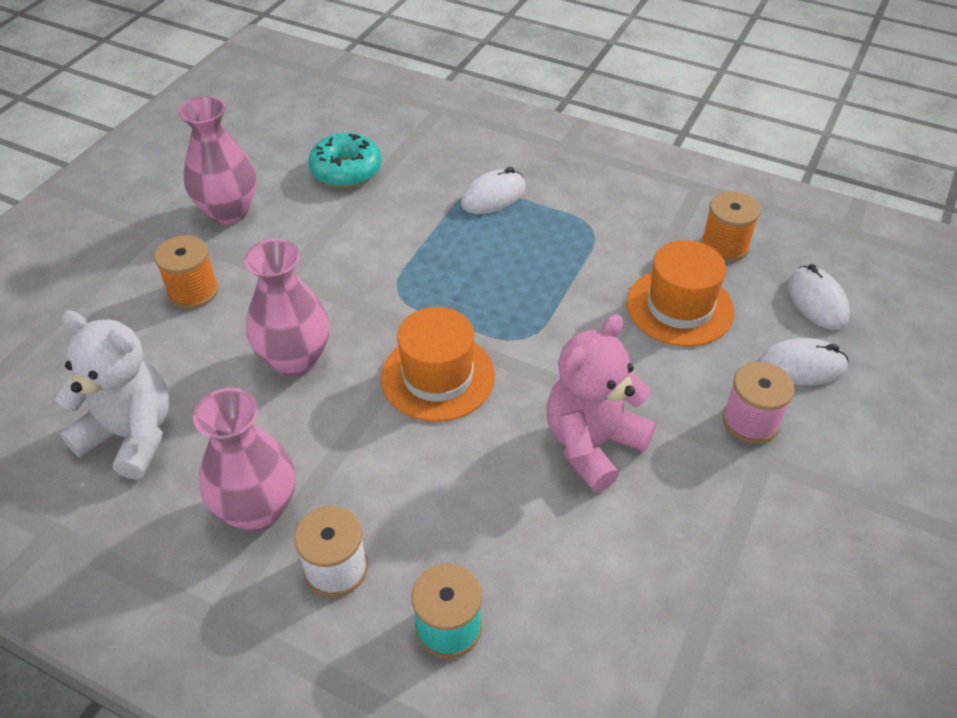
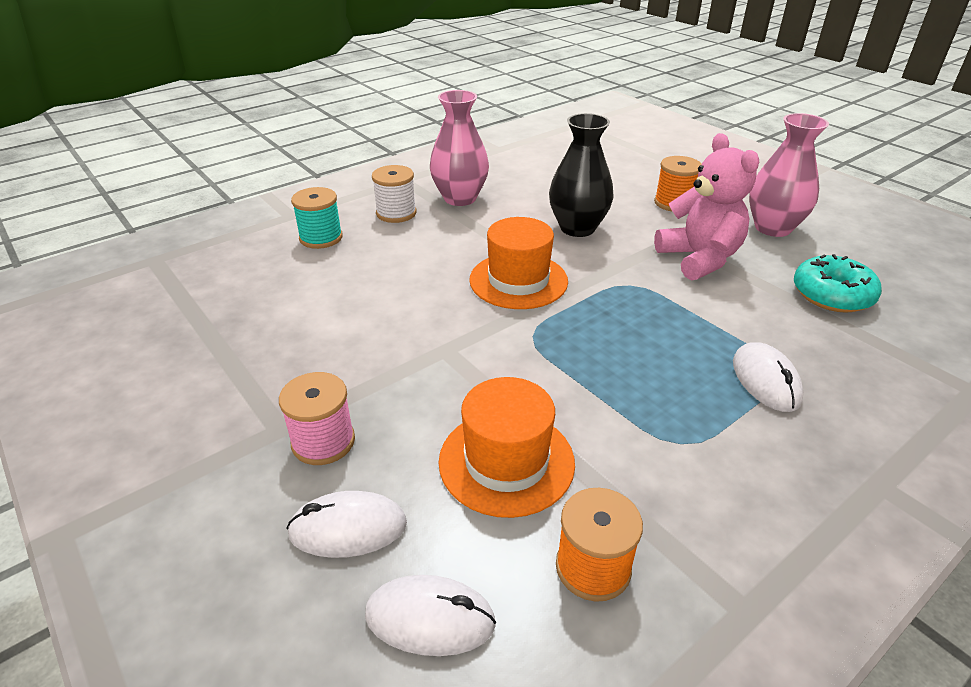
camera: 115 degrees right, 10 degrees down
white teddy bear [55,310,170,480] -> none
pink vase [244,239,329,377] -> black vase [549,113,613,237]
pink teddy bear [546,314,656,492] -> pink teddy bear moved to [654,133,759,280]
white mouse [759,338,849,385] -> white mouse turned 60 degrees clockwise [286,491,407,558]

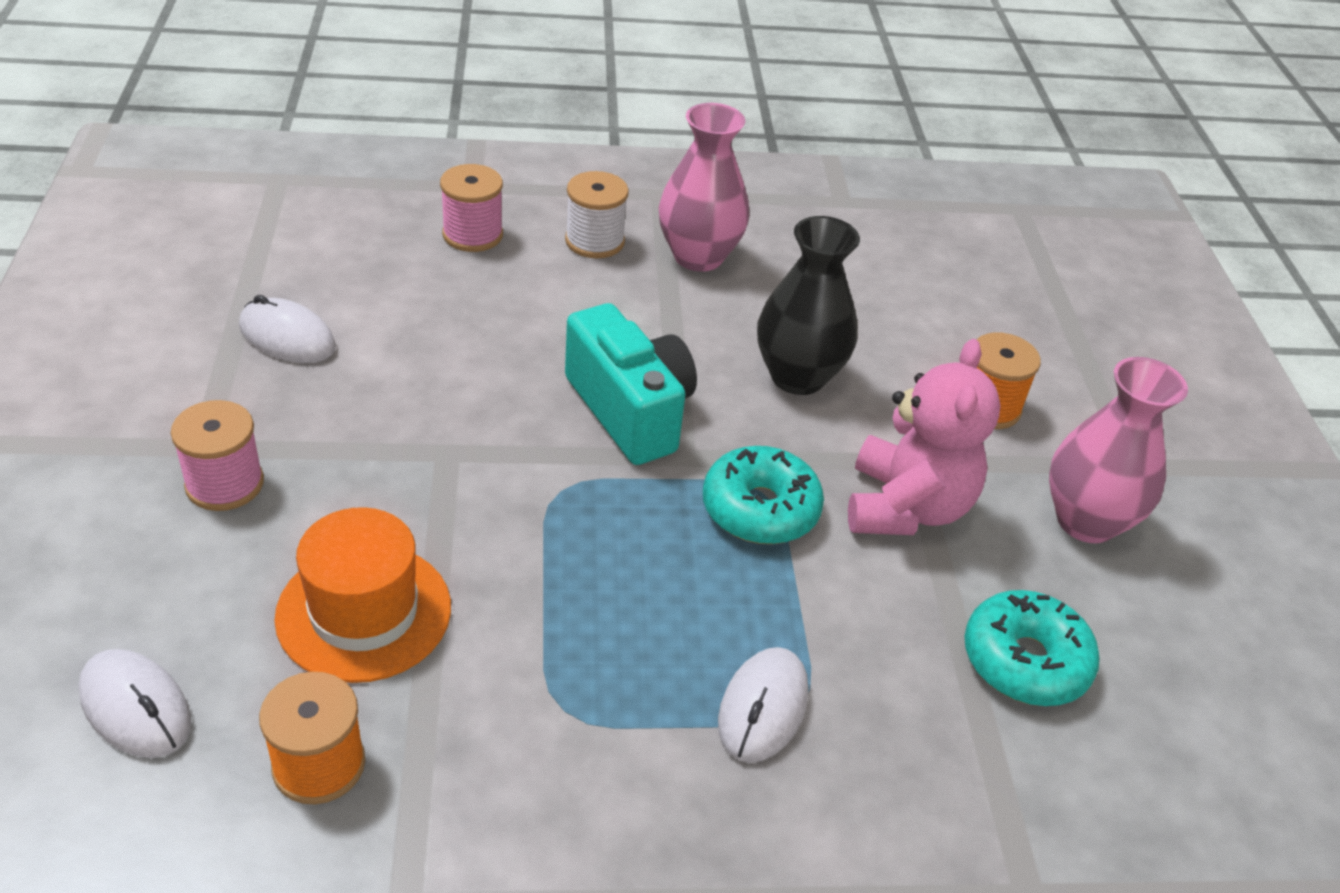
camera: 30 degrees right, 5 degrees up
white mouse [286,491,407,558] -> white mouse moved to [239,295,336,363]
turquoise spool [291,187,343,249] -> pink spool [440,164,503,252]
orange hat [469,217,568,309] -> turquoise camera [565,303,697,465]
none -> turquoise donut [703,446,824,544]

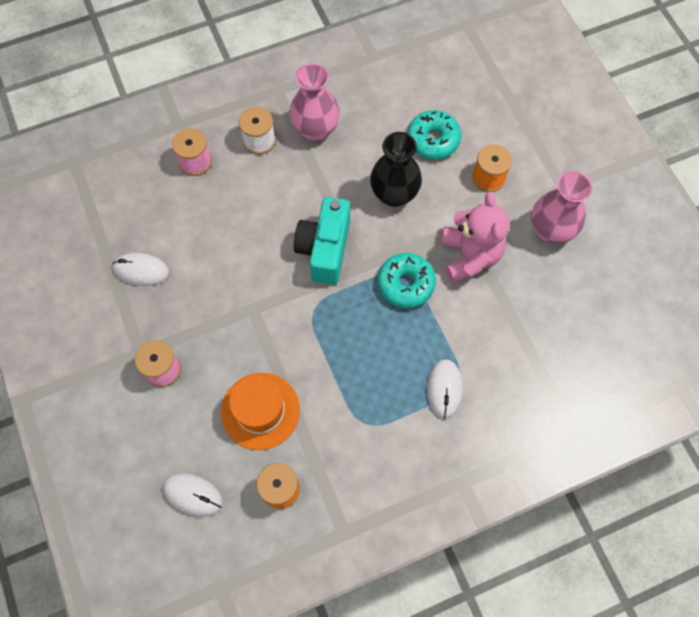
camera: 15 degrees left, 25 degrees up
turquoise camera [565,303,697,465] -> turquoise camera turned 120 degrees counterclockwise [294,197,350,285]
turquoise donut [964,590,1100,706] -> turquoise donut moved to [407,110,462,159]

